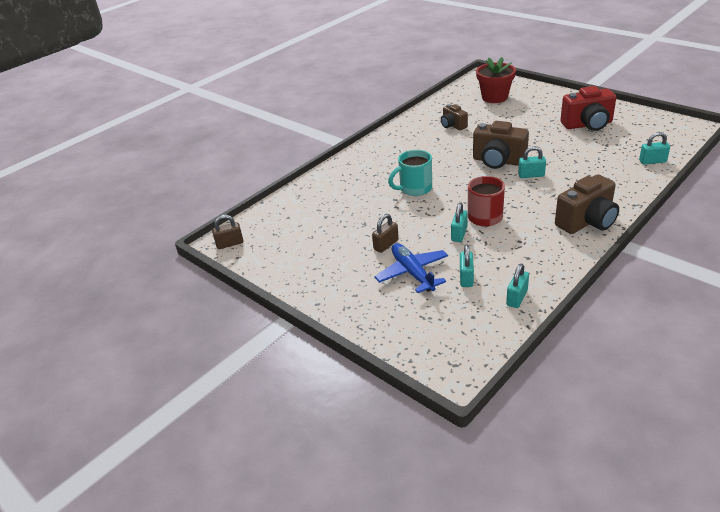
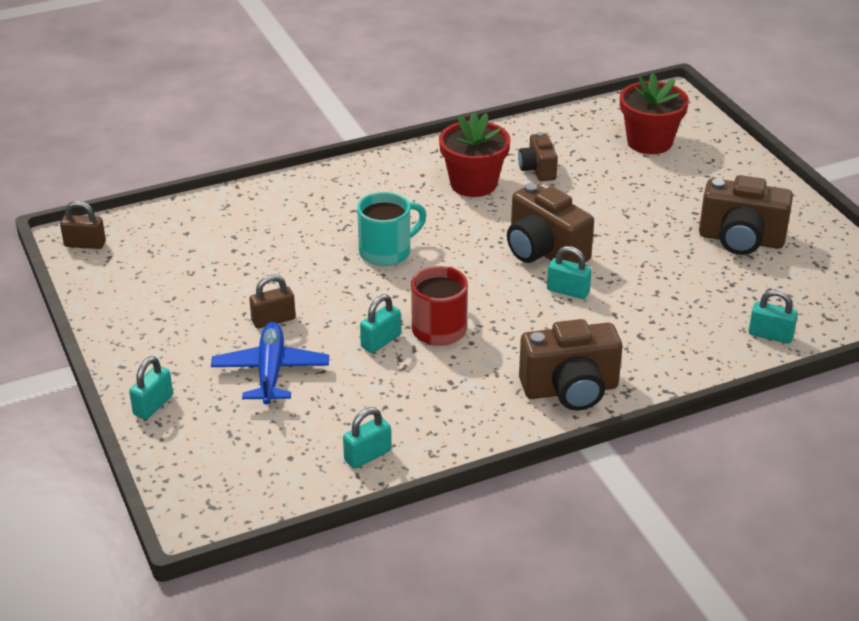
camera: 20 degrees right, 0 degrees up
turquoise mug [388,150,432,196] -> turquoise mug turned 150 degrees clockwise [357,192,426,266]
turquoise padlock [460,244,474,287] -> turquoise padlock moved to [129,356,173,419]
red camera [560,86,616,131] -> brown camera [699,175,793,255]
none -> red flower pot [439,112,510,197]

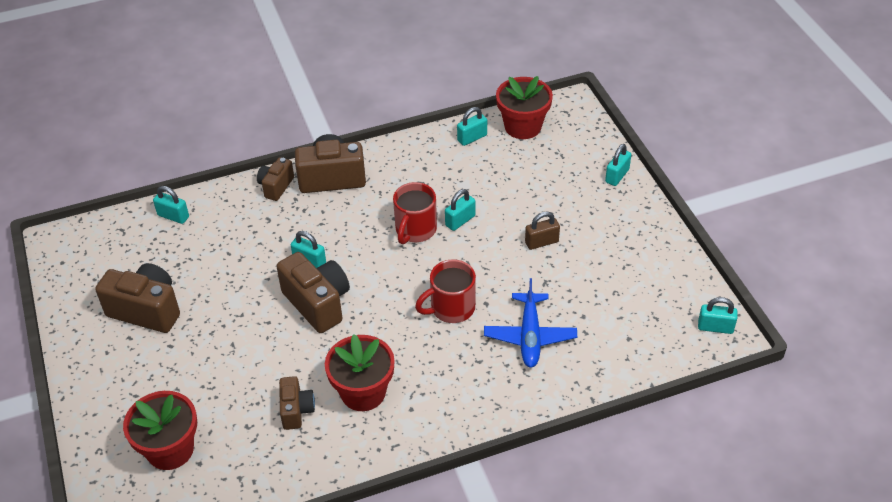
camera: 175 degrees left, 10 degrees up
brown padlock [60,200,106,249] -> turquoise padlock [698,297,738,334]
blue plane [211,322,329,405] -> blue plane moved to [484,278,577,368]
turquoise mug [357,192,426,266] -> red mug [415,259,476,323]
none -> brown camera [257,157,294,201]
none -> red flower pot [496,76,553,139]

